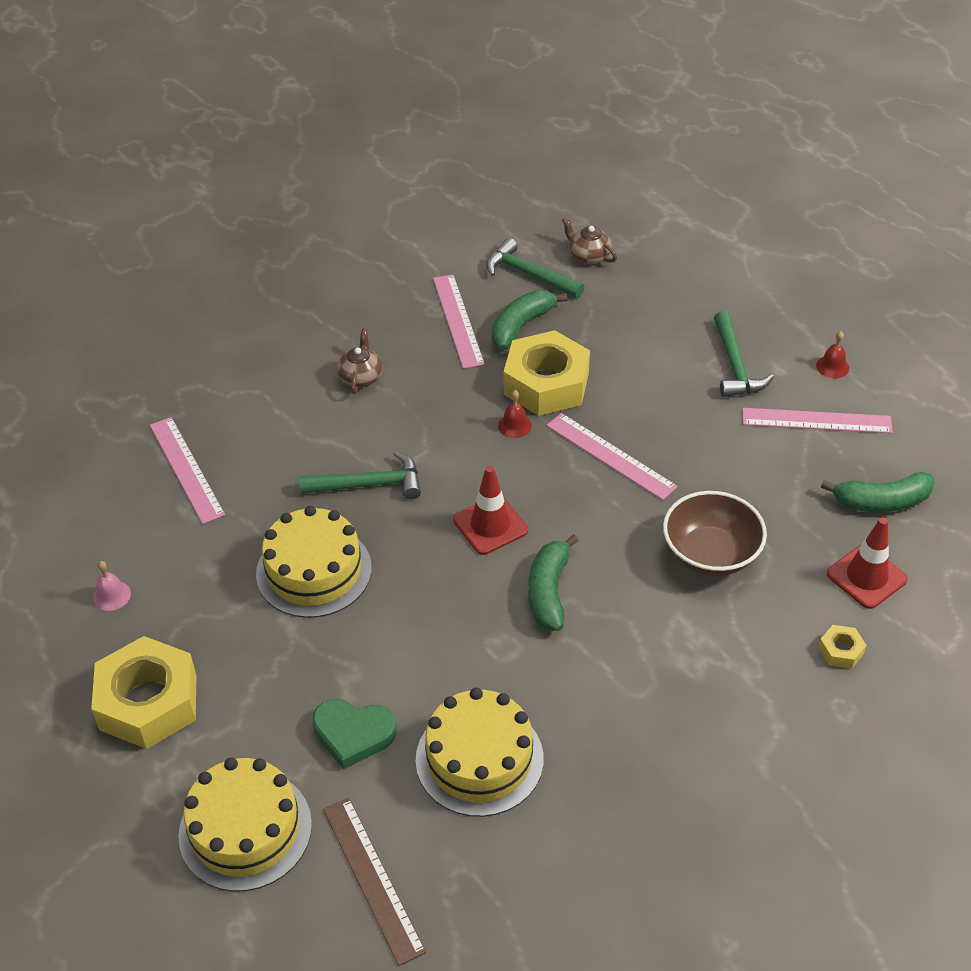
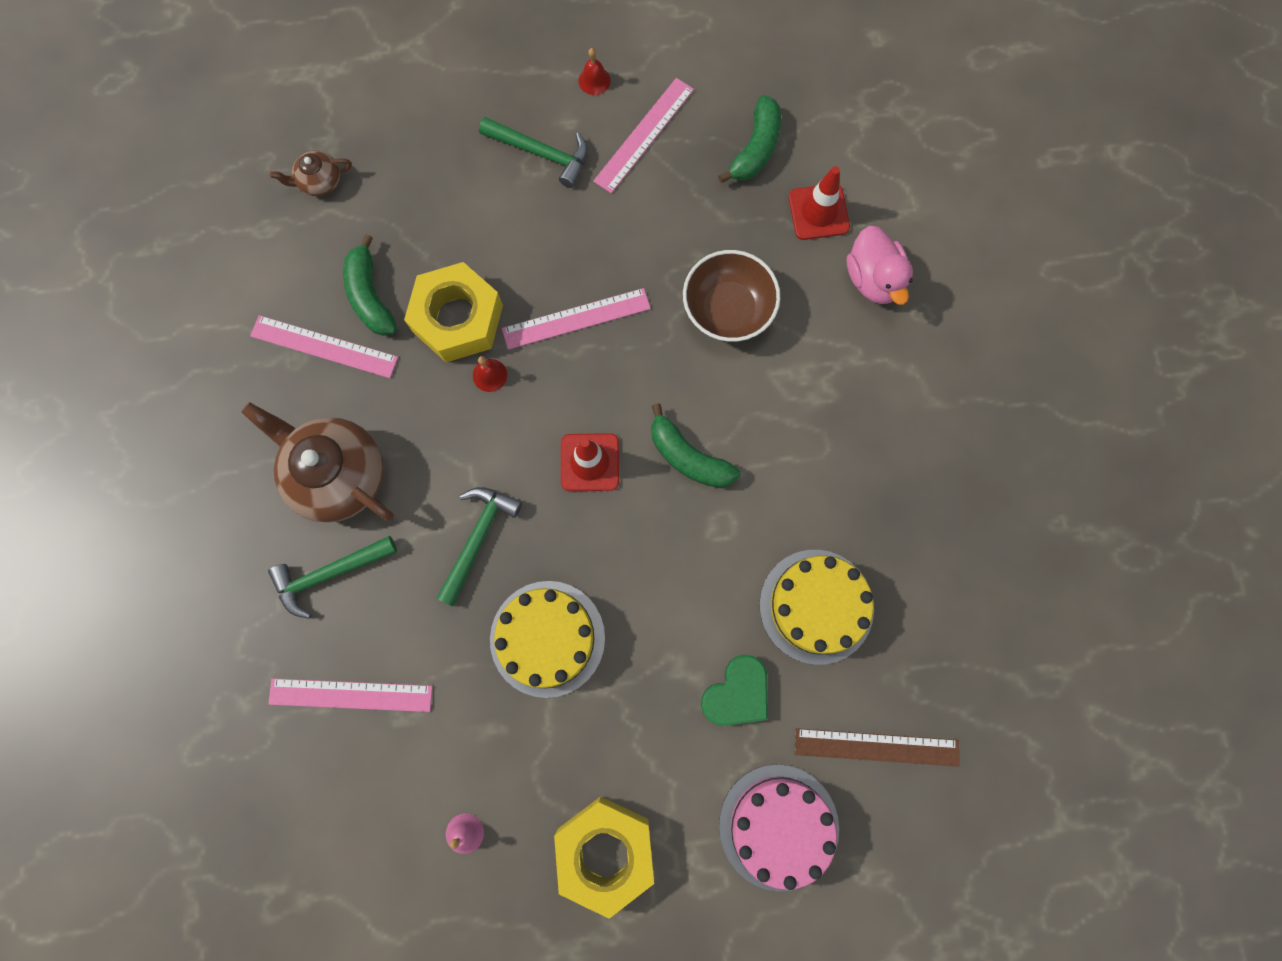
camera: 60 degrees left, 30 degrees up
yellow cake [178,758,312,892] -> pink cake [719,764,839,892]
brown teapot [337,329,383,394] -> brown teapot [241,402,394,523], size x2.08
green hammer [486,238,584,298] -> green hammer moved to [268,536,397,619]
yellow nut [818,625,867,669] -> pink duck [847,226,913,305]

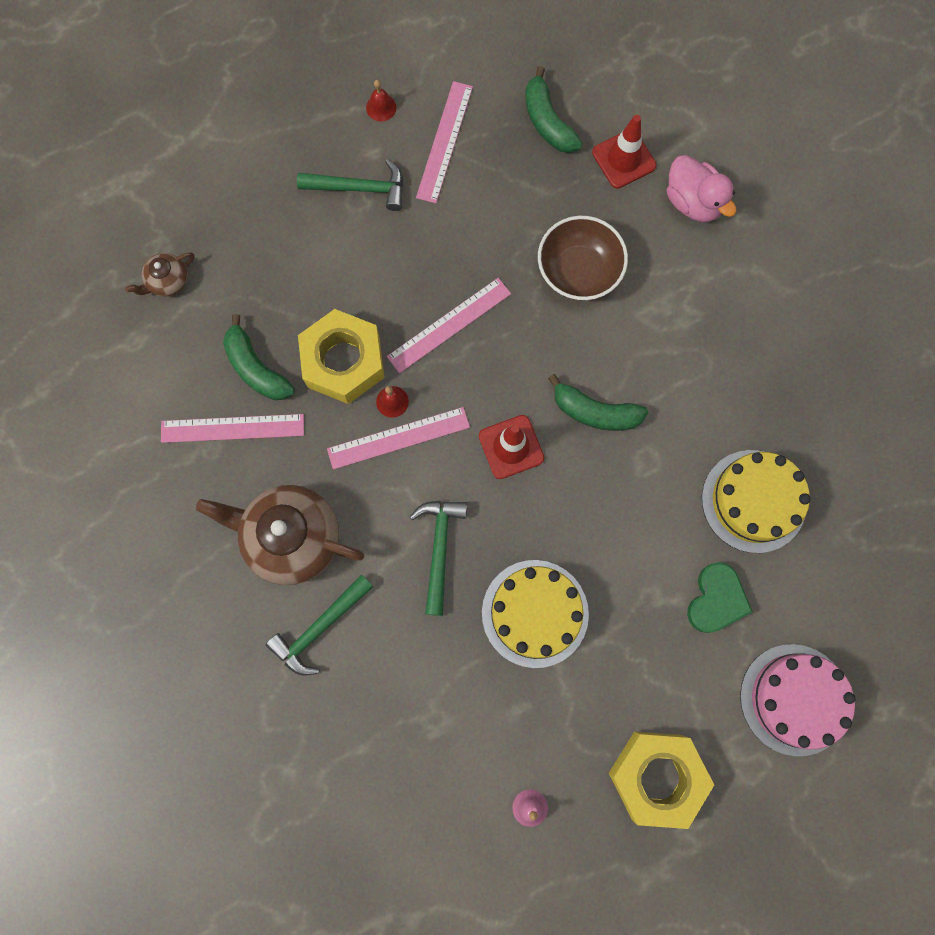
camera: 20 degrees left, 0 degrees up
pink ruler [268,678,433,712] -> pink ruler moved to [327,407,470,470]
green banana [718,95,781,183] -> green banana turned 150 degrees clockwise [525,66,582,153]
brown ruler [795,728,959,767] -> none

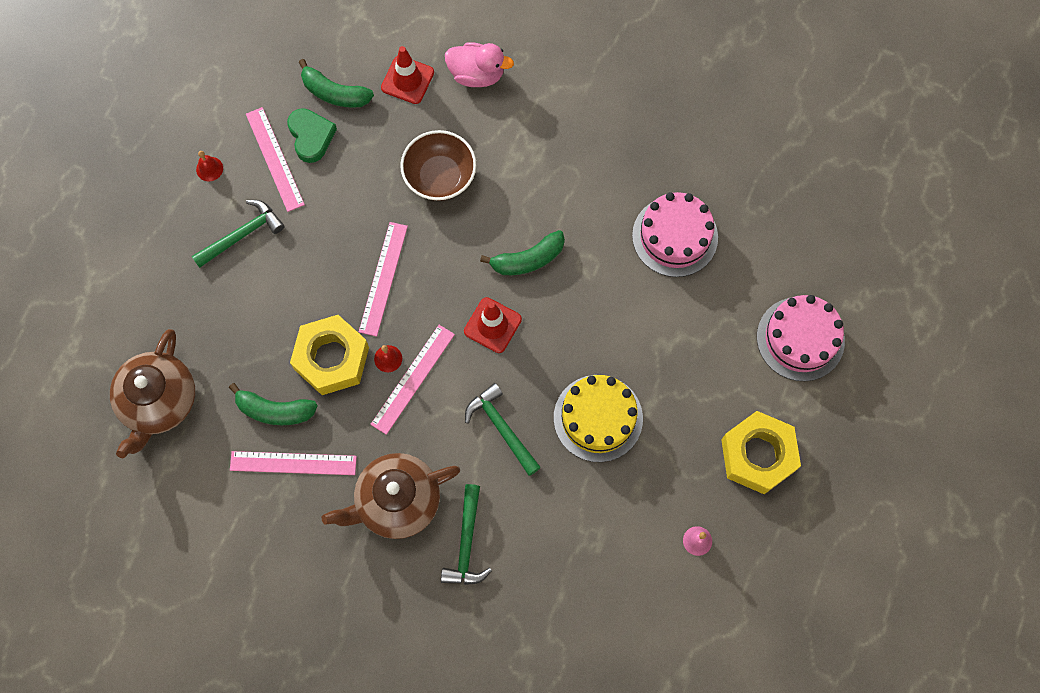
camera: 40 degrees left, 5 degrees down
brown teapot [125,252,194,297] -> brown teapot [110,329,195,458], size x2.08
pink ruler [161,414,304,443] -> pink ruler turned 45 degrees clockwise [230,451,357,475]
green heart [687,562,753,633] -> green heart moved to [287,108,337,163]
yellow cake [702,450,811,553] -> pink cake [632,192,718,277]

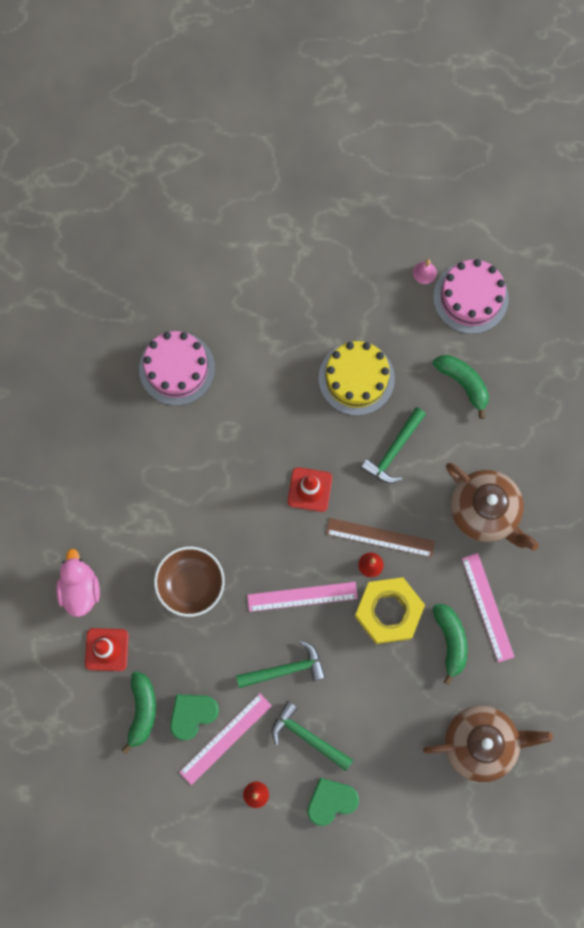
camera: 110 degrees left, 5 degrees up
pink ruler [370,325,455,435] -> brown ruler [326,518,435,558]
green hammer [441,484,492,585] -> green hammer moved to [236,640,326,688]
green banana [480,230,565,275] -> green banana moved to [433,355,489,419]
yellow nut [721,411,801,494] -> none
pink cake [757,295,845,381] -> pink cake moved to [433,259,509,334]
none -> green heart [307,778,359,826]

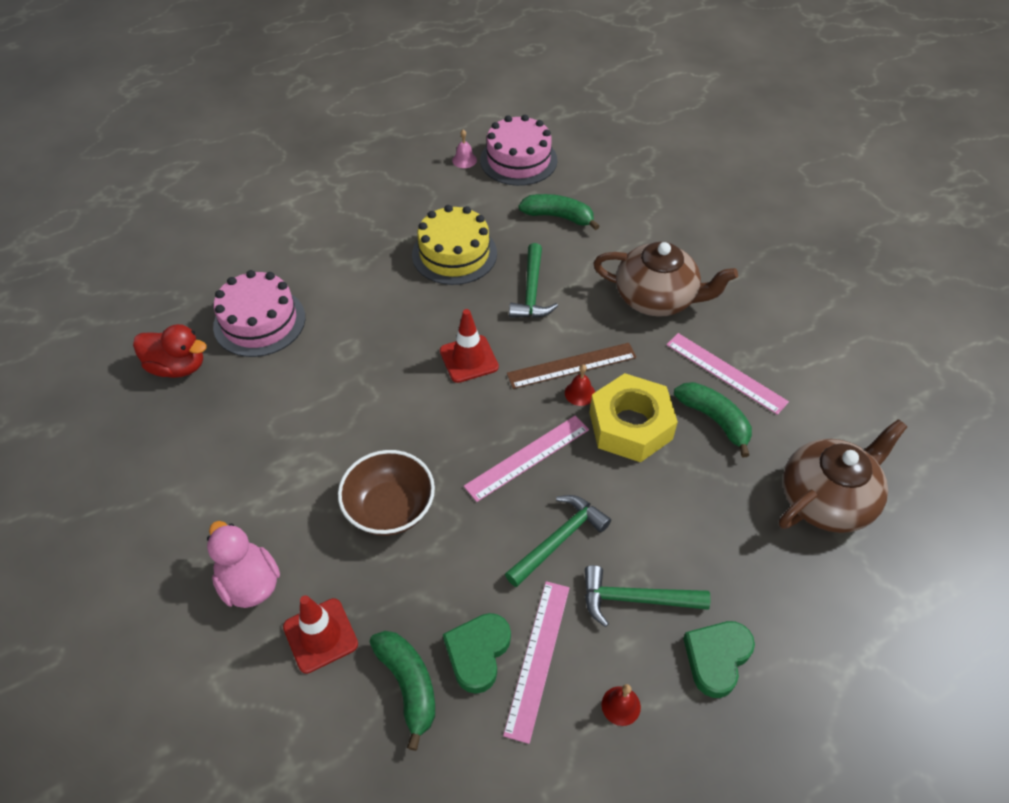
camera: 30 degrees left, 25 degrees down
none -> red duck [133,324,207,378]

